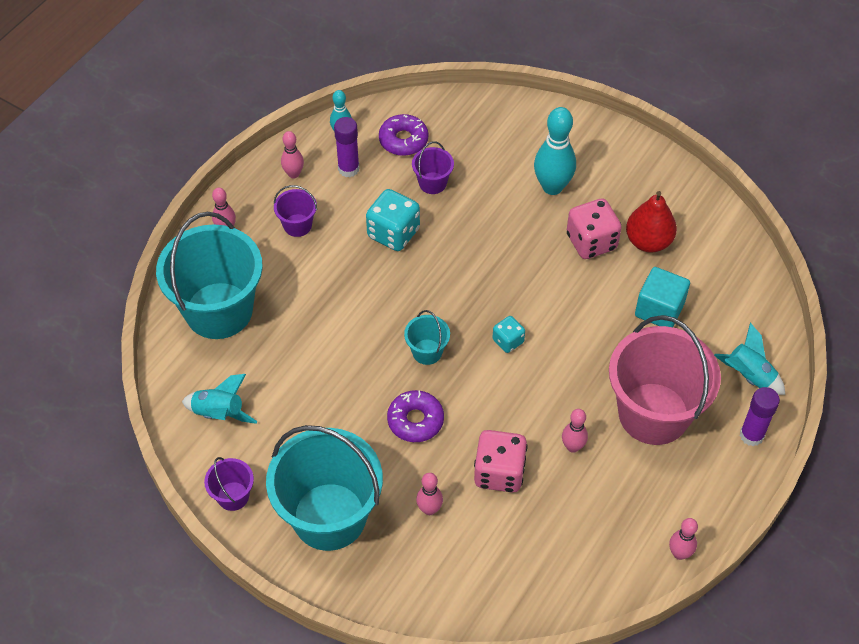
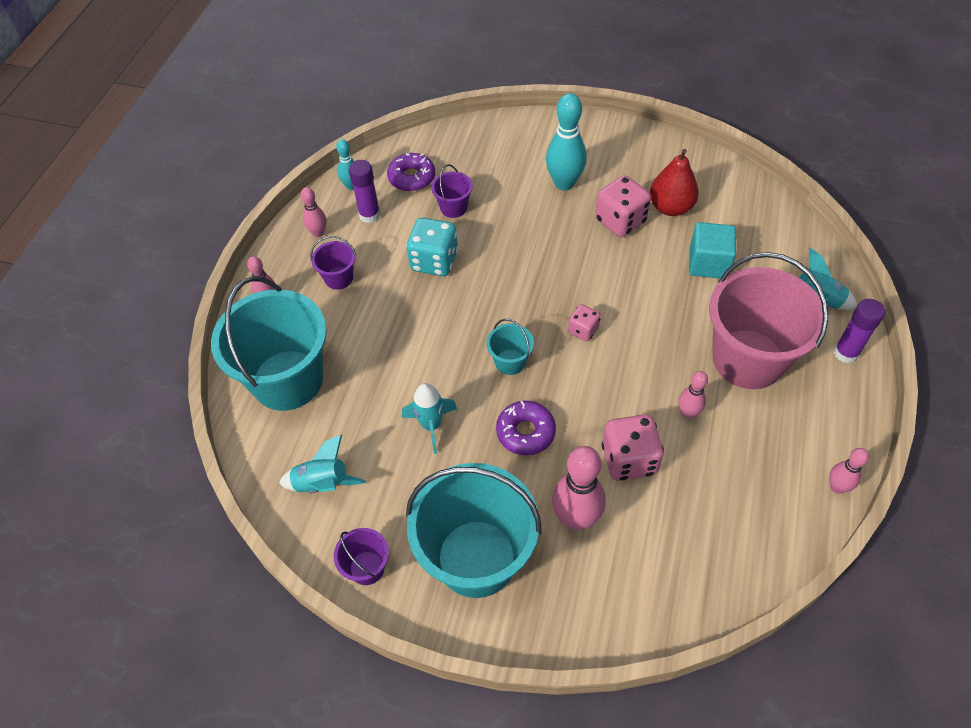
camera: 15 degrees left, 0 degrees up
pink bowling pin [416,473,443,515] -> pink bowling pin [552,446,606,530], size x1.82
turquoise dice [493,316,525,353] -> pink dice [568,304,601,341]
none -> turquoise rocket [402,383,457,454]

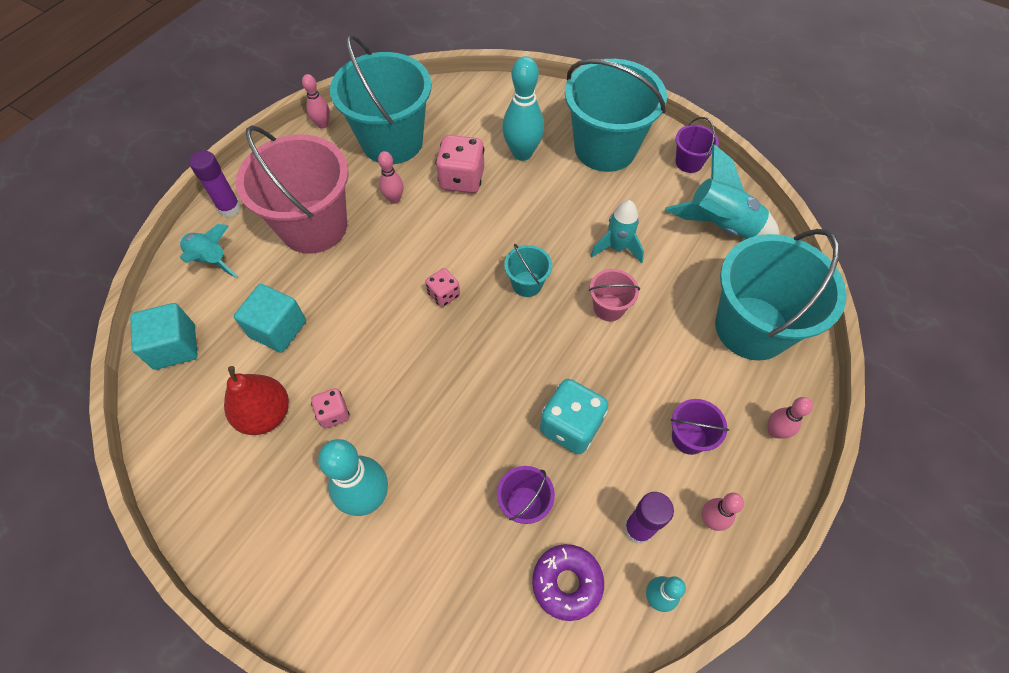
camera: 165 degrees left, 5 degrees up
turquoise rocket [279,435,366,493] -> turquoise rocket [665,144,779,239], size x1.50
purple donut [496,401,556,455] -> none
pink bowling pin [552,446,606,530] -> turquoise bowling pin [502,56,544,161]
pink dice [595,175,651,237] -> pink dice [311,388,349,428], size x0.57
none -> turquoise cube [130,303,198,370]
none -> turquoise bucket [330,35,432,164]
none -> pink bucket [589,269,640,321]

